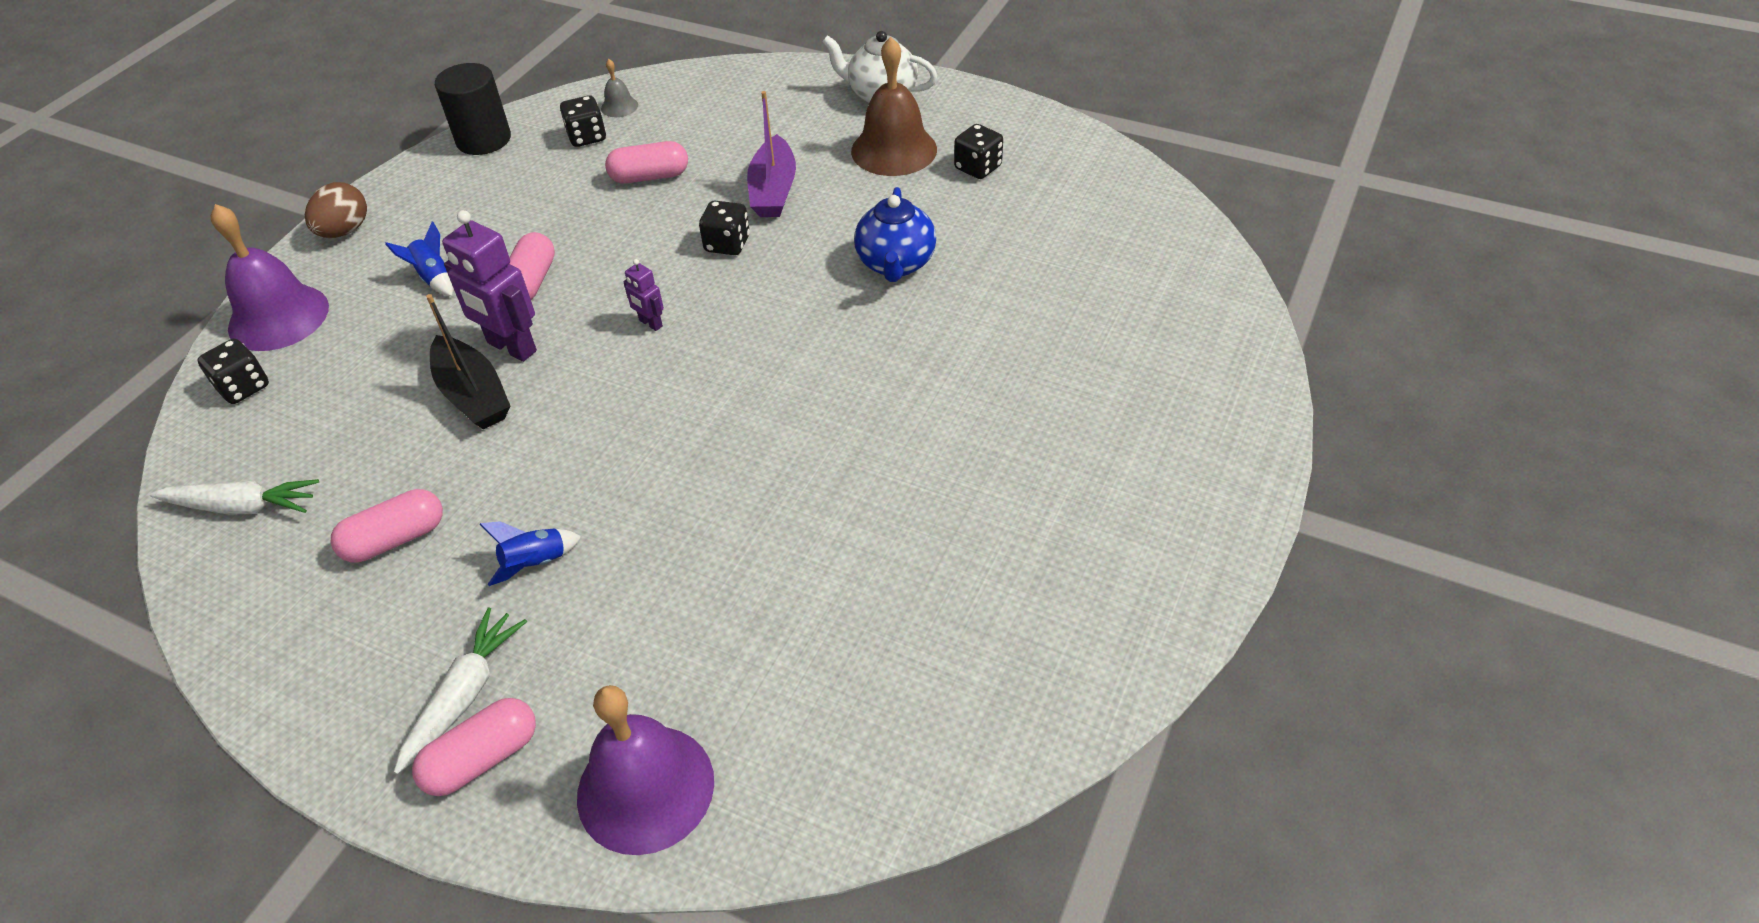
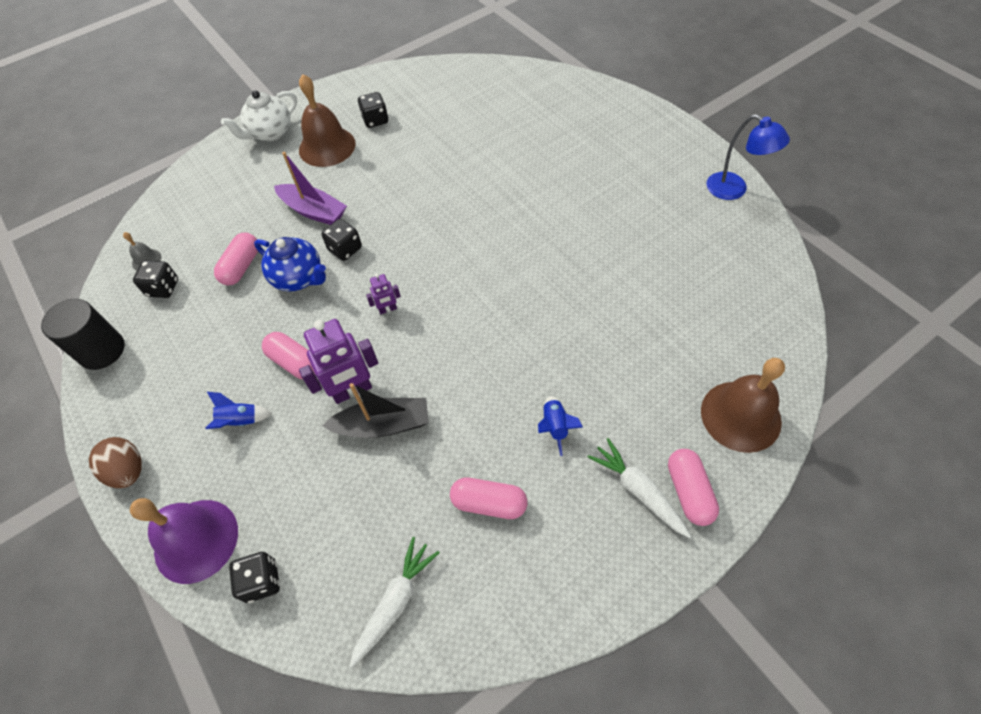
camera: 60 degrees left, 10 degrees up
pink capsule [331,489,443,563] -> pink capsule turned 75 degrees counterclockwise [450,477,527,519]
purple bell [577,685,714,855] -> brown bell [701,358,785,453]
blue teapot [854,187,936,282] -> blue teapot moved to [254,237,326,292]
none -> blue lamp [706,114,790,200]

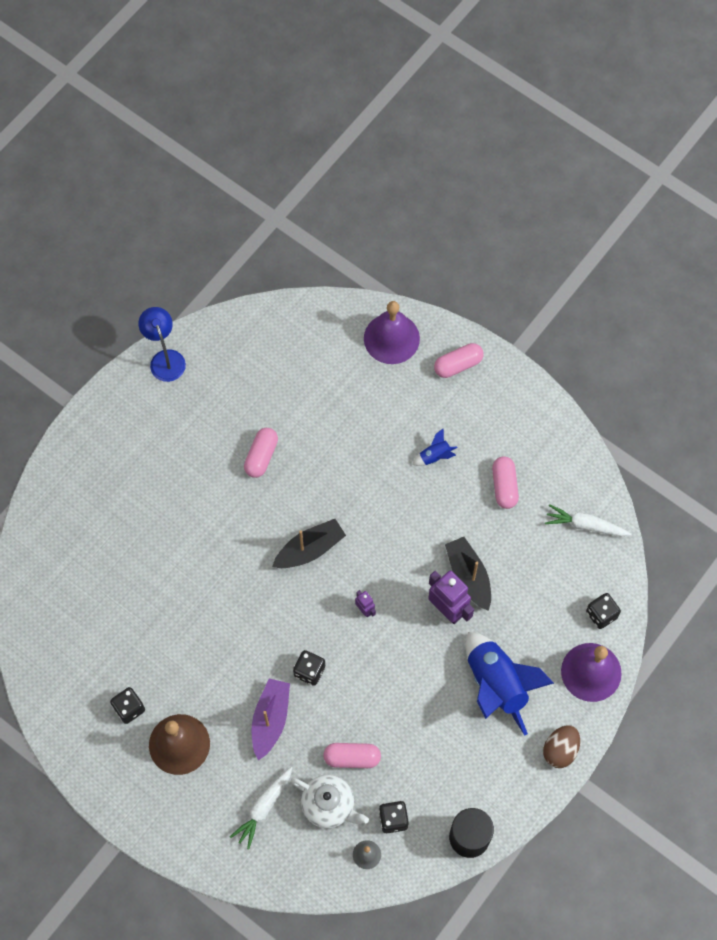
camera: 110 degrees left, 10 degrees up
blue rocket [205,392,272,429] -> blue rocket [465,632,554,736], size x2.30
white teapot [221,90,297,141] -> white teapot moved to [291,775,369,828]
blue teapot [254,237,326,292] -> none
pink capsule [262,332,315,379] -> pink capsule moved to [244,428,278,478]
white carrot [588,438,691,538] -> white carrot moved to [230,767,292,849]
brown bell [701,358,785,453] -> purple bell [364,301,420,364]
blue lamp [706,114,790,200] -> blue lamp turned 45 degrees counterclockwise [139,307,186,382]
none -> black boat [272,519,346,568]

